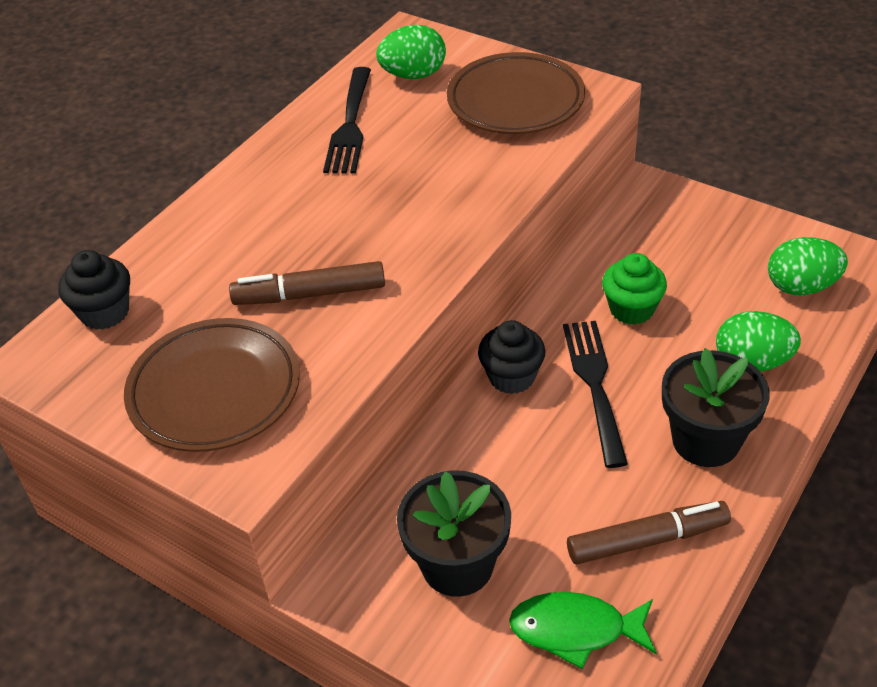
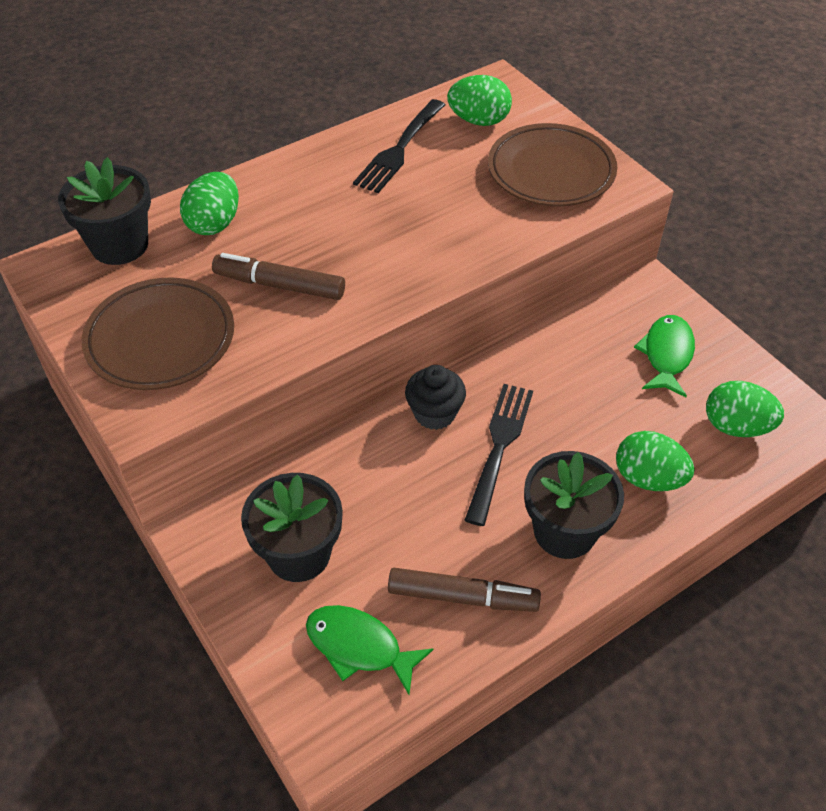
camera: 20 degrees right, 5 degrees up
black cupcake [58,250,130,330] -> black flower pot [58,157,151,265]
green cupcake [602,253,667,325] -> none
none -> green egg [180,172,239,235]
none -> green fish [634,315,695,397]

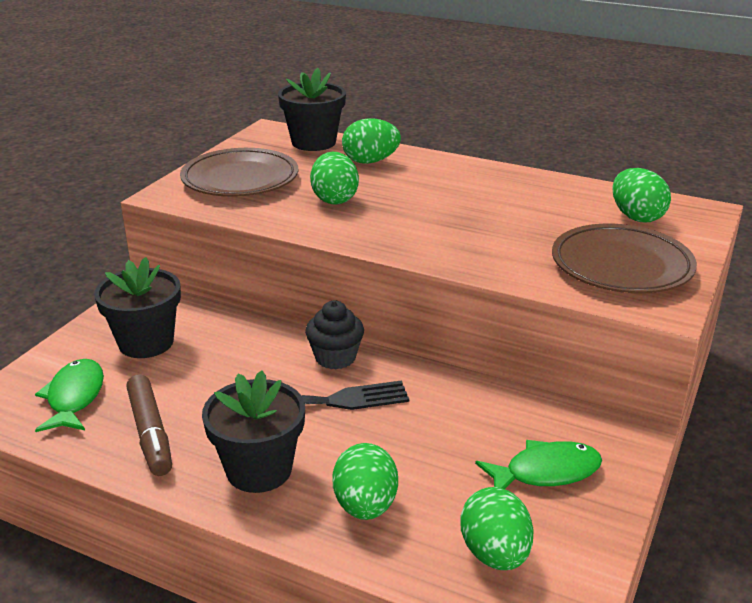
camera: 60 degrees right, 20 degrees down
brown marker [212,253,345,300] -> green egg [310,152,359,205]
black fork [353,99,445,193] -> none

